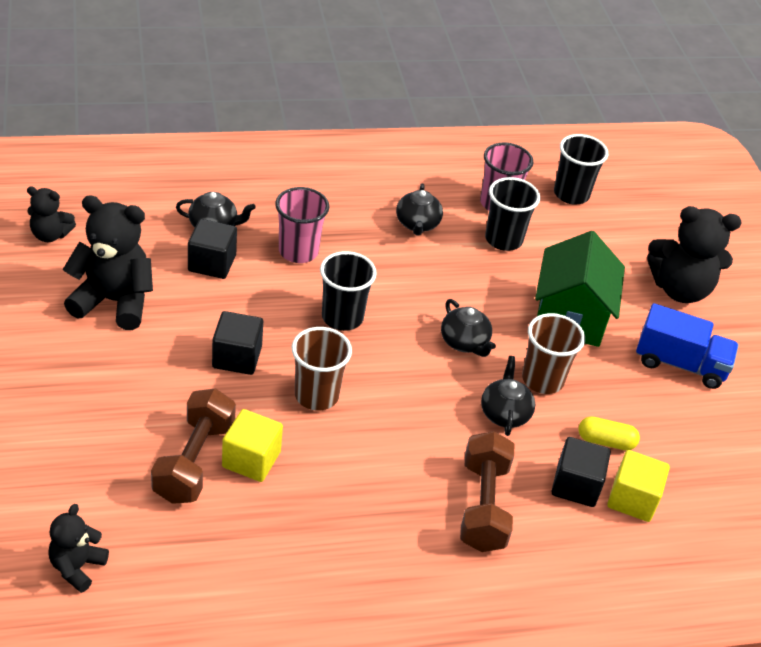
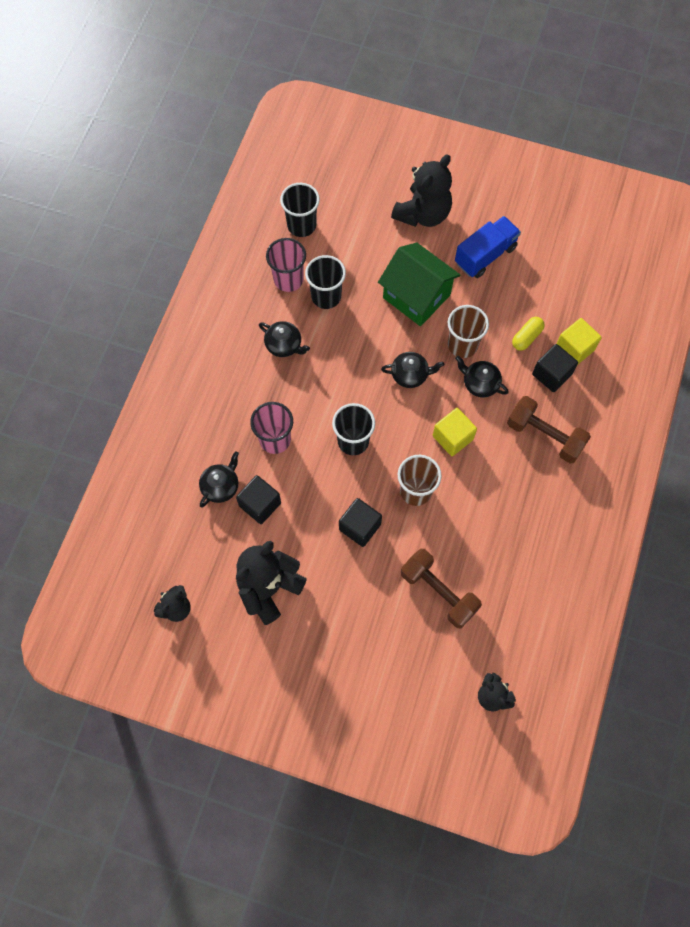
camera: 55 degrees left, 25 degrees up
yellow cube [222,409,283,482] -> yellow cube moved to [433,408,477,456]

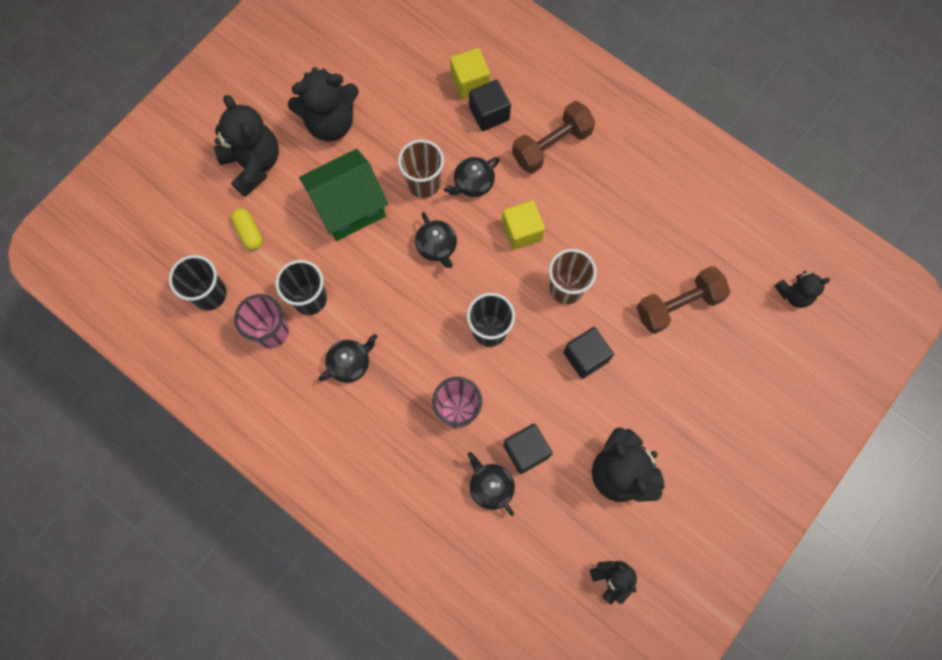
camera: 70 degrees left, 5 degrees up
black teapot [381,352,444,388] -> black teapot turned 135 degrees clockwise [415,212,457,268]
blue truck [455,216,521,278] -> black teddy bear [288,67,359,141]
yellow capsule [512,317,545,351] -> yellow capsule moved to [231,208,263,250]

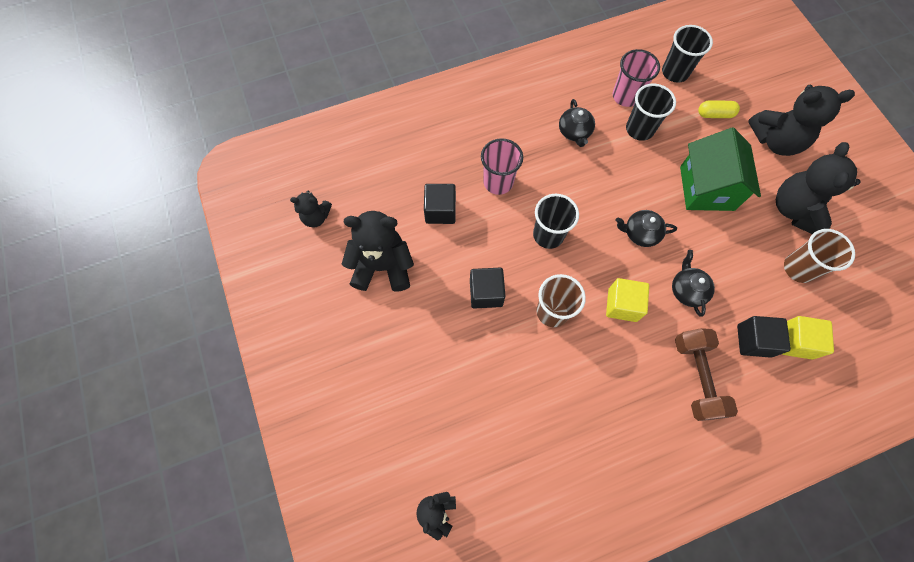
camera: 120 degrees right, 5 degrees down
brown cup [398,139,444,198] -> brown cup moved to [784,229,855,283]
black teapot [468,452,515,516] -> none
brown dumbbell [637,266,730,334] -> none

